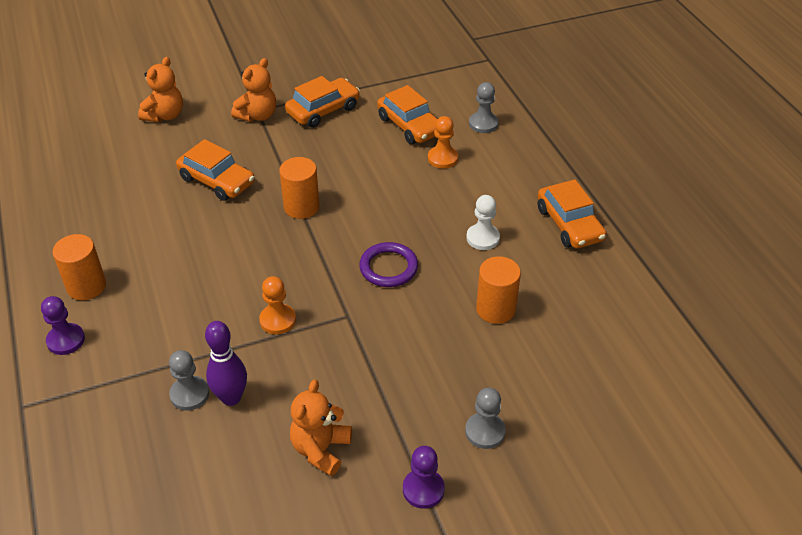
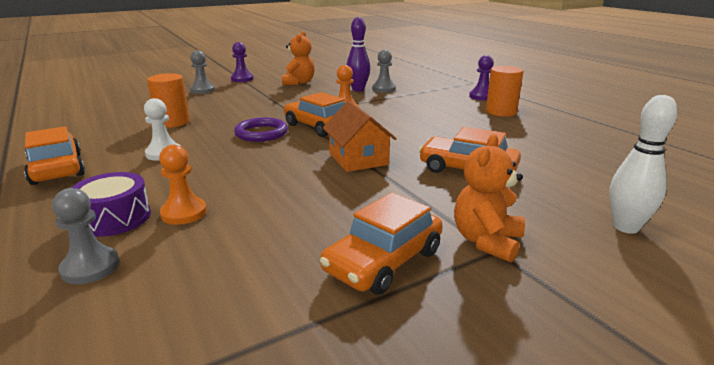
camera: 170 degrees right, 20 degrees down
orange teddy bear [138,57,183,122] -> white bowling pin [609,95,678,234]
orange cylinder [279,157,320,219] -> orange house [323,101,397,172]
orange car [377,85,438,144] -> orange car moved to [284,92,345,137]
none -> purple drum [71,172,151,237]

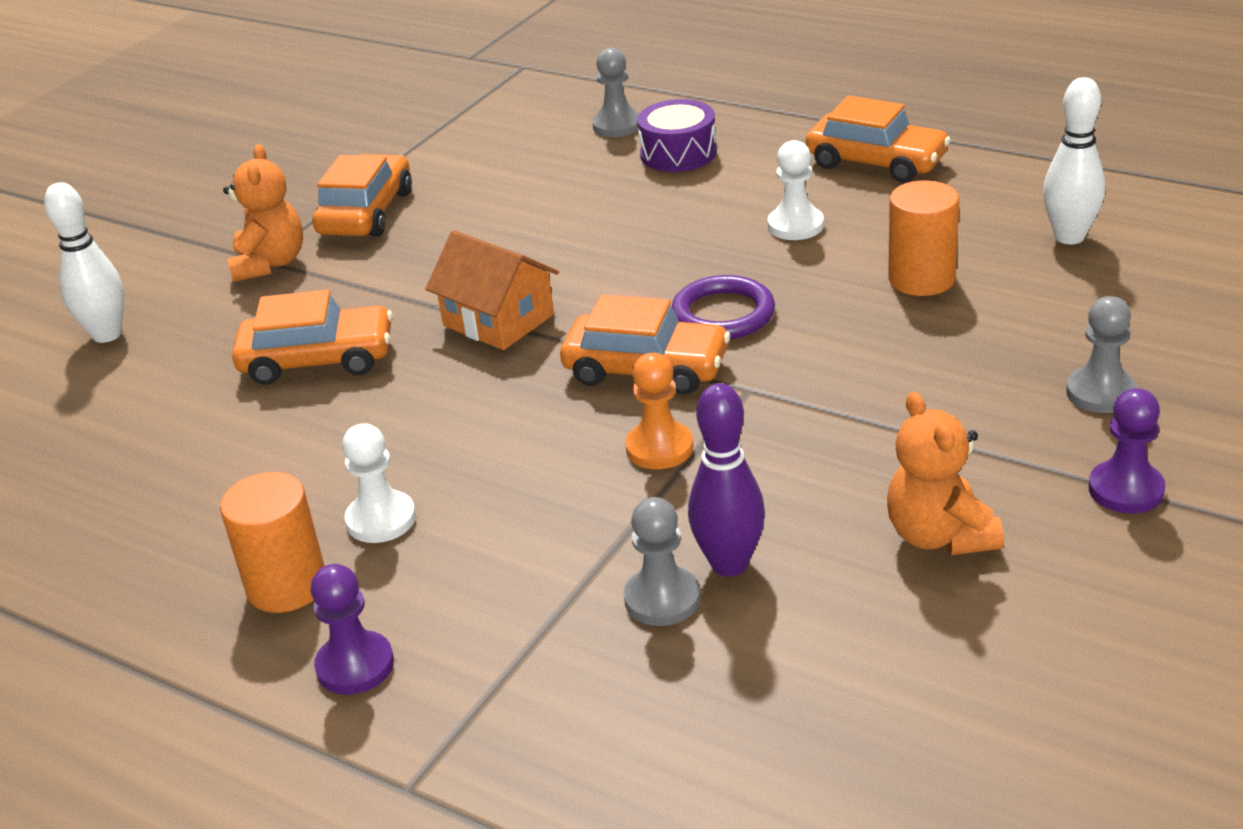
camera: 155 degrees right, 10 degrees up
orange pawn [159,145,207,225] -> none
none -> white pawn [342,423,416,543]
none -> white bowling pin [1043,77,1105,244]

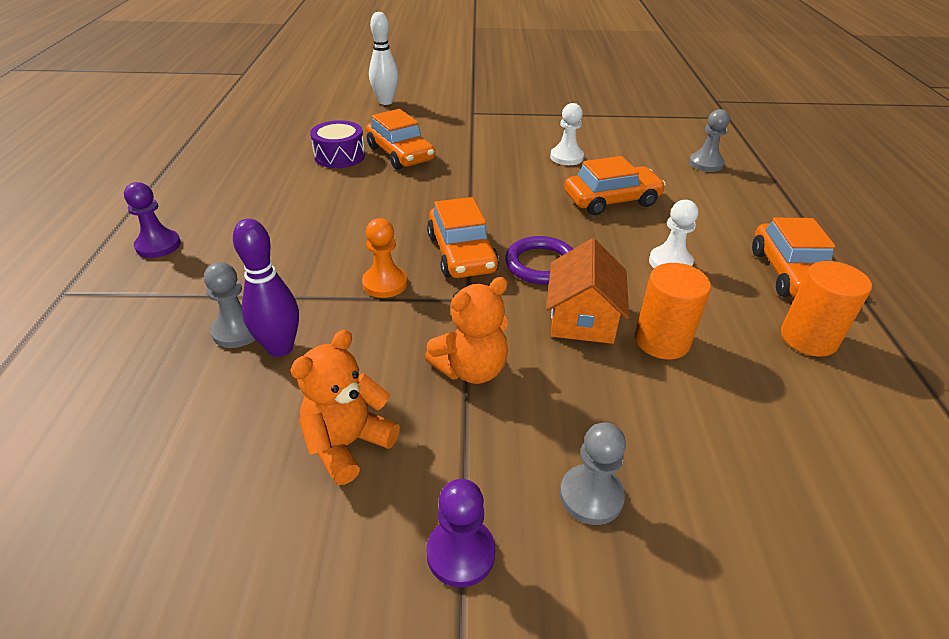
camera: 55 degrees right, 5 degrees up
orange cylinder [220,472,325,613] -> orange cylinder moved to [781,261,872,357]
orange teddy bear [223,144,303,282] -> orange teddy bear moved to [425,277,508,384]
orange car [312,154,412,237] -> orange car moved to [564,156,666,215]
white pawn [342,423,416,543] -> white pawn moved to [550,103,584,165]
orange house [426,230,559,350] -> orange house moved to [546,238,629,344]
purple drum [637,99,717,172] -> purple drum moved to [310,120,365,168]
white bowling pin [1043,77,1105,244] -> none

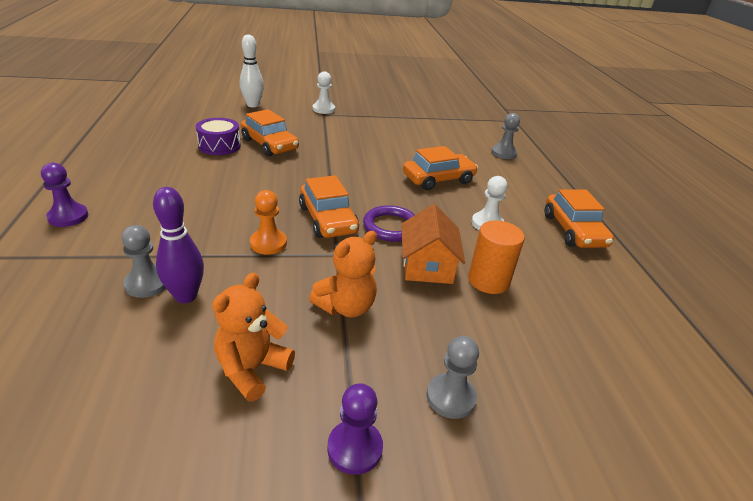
camera: 10 degrees left, 5 degrees down
white pawn [550,103,584,165] -> white pawn moved to [313,71,335,114]
orange cylinder [781,261,872,357] -> none

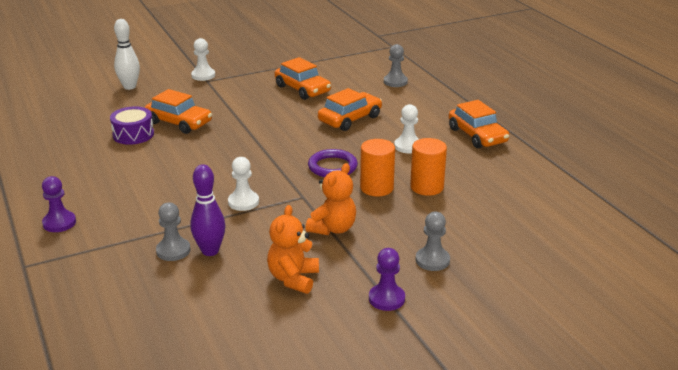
camera: 15 degrees left, 5 degrees down
orange pawn [250,190,287,255] -> white pawn [228,157,259,211]
orange car [299,175,359,238] -> orange car moved to [275,57,331,100]
orange house [401,204,465,284] -> orange cylinder [360,139,395,196]

